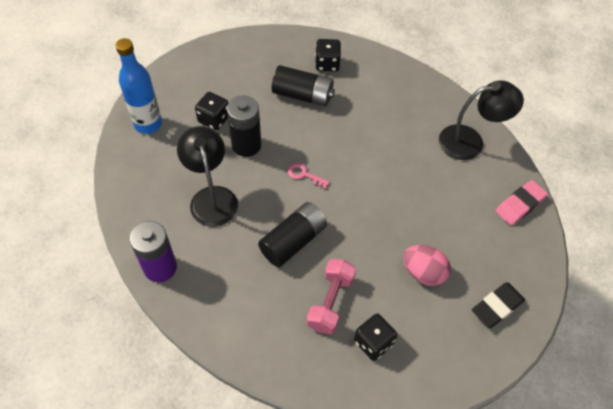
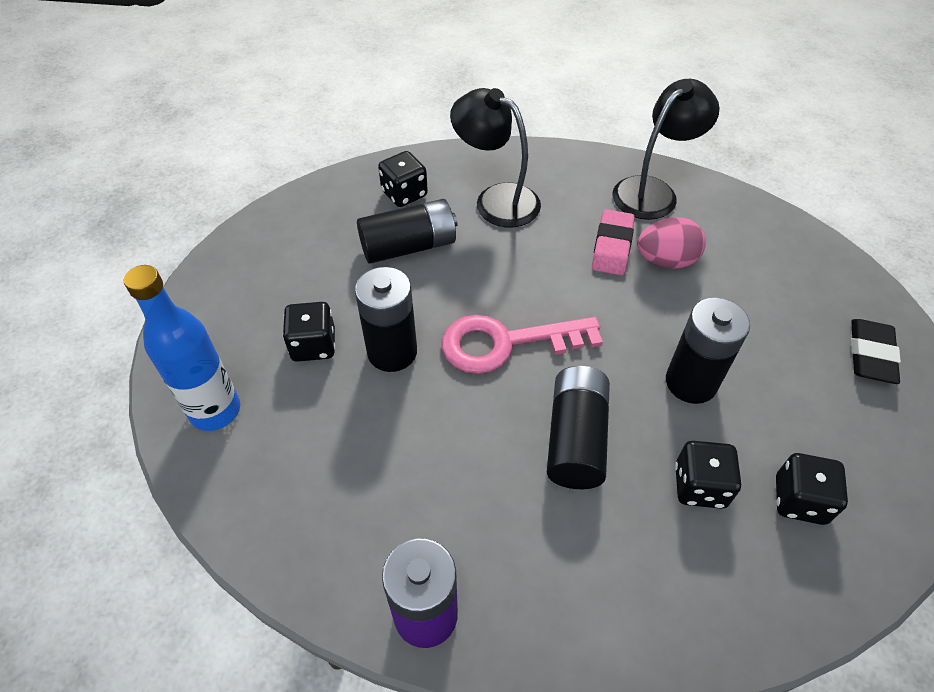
camera: 35 degrees left, 5 degrees down
black lamp [177,126,238,227] -> black lamp moved to [450,88,541,228]
pink key [288,163,330,189] -> pink key [442,315,603,374], size x2.22
pink dumbbell [307,259,356,334] -> black dice [675,441,741,509]
pink egg [403,245,451,286] -> pink egg moved to [637,217,706,268]
pink eraser [495,180,548,226] -> pink eraser moved to [592,209,635,275]
none -> black battery [666,298,750,404]

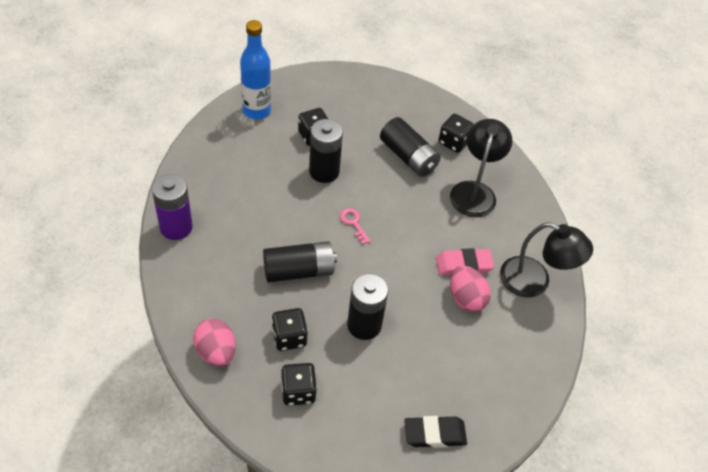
camera: 65 degrees right, 0 degrees up
pink key [442,315,603,374] -> pink key [340,208,371,245], size x0.45
none -> pink egg [193,319,236,367]

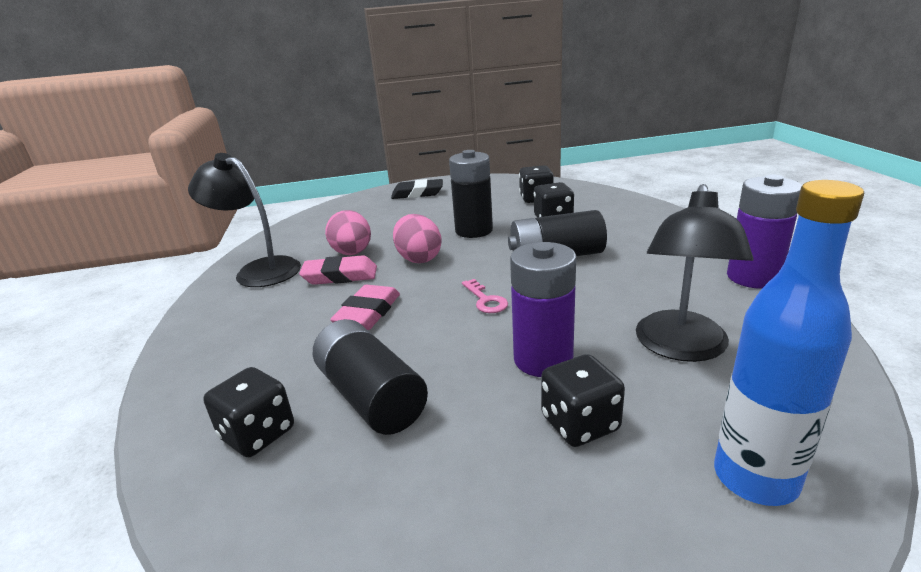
camera: 170 degrees left, 25 degrees down
pink egg [193,319,236,367] -> pink egg moved to [393,214,442,263]
black battery [309,119,343,183] -> purple battery [510,242,576,377]
black lamp [450,119,512,217] -> black lamp moved to [636,184,754,362]
none -> pink eraser [330,285,400,330]

